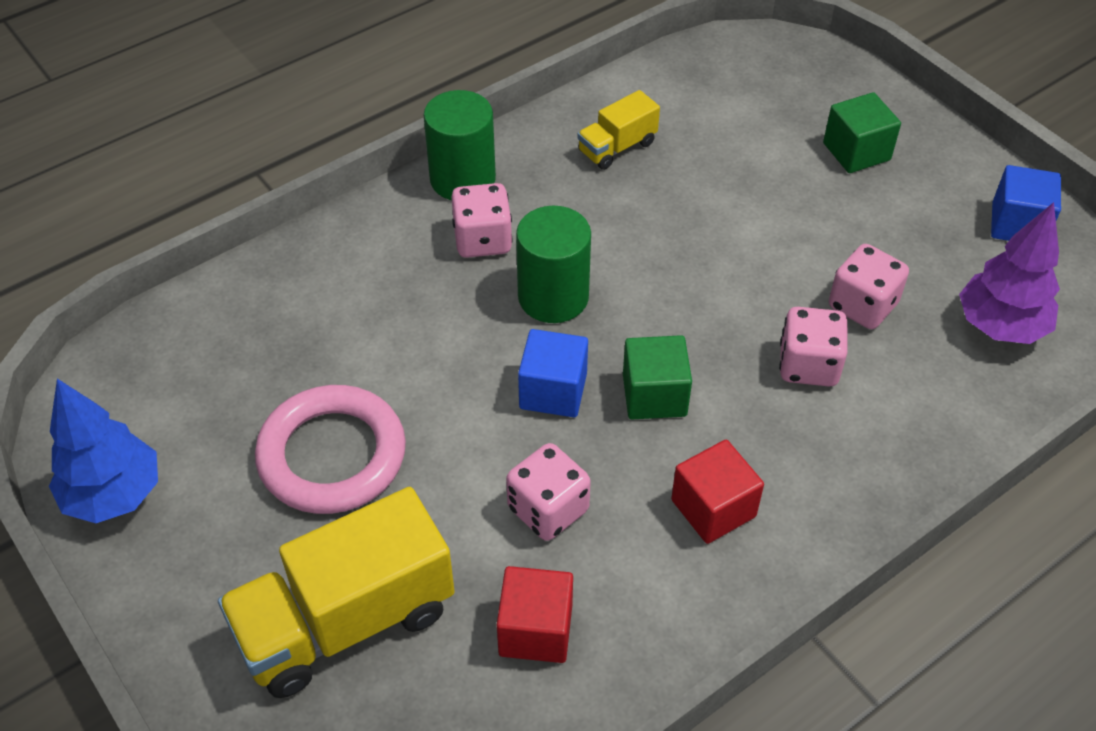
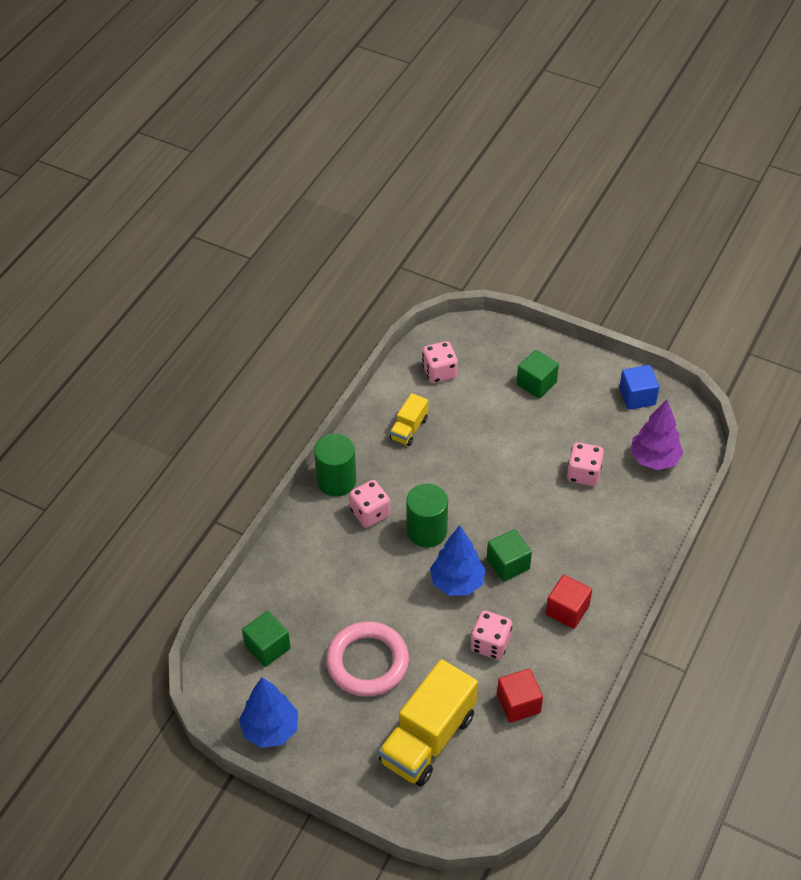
camera: 25 degrees left, 0 degrees up
blue cube [518,329,588,417] -> blue tree [430,525,486,595]
pink dice [779,307,848,387] -> pink dice moved to [422,341,458,383]
none -> green cube [242,611,291,667]

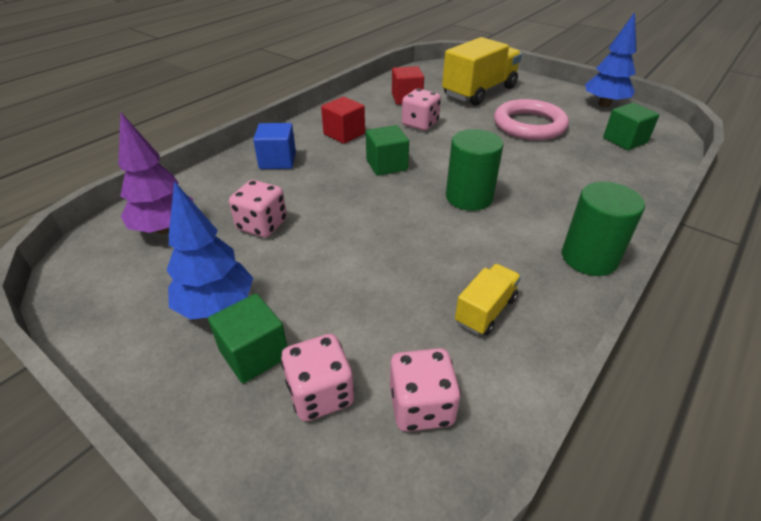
camera: 170 degrees left, 10 degrees down
pink dice [349,480,390,528] -> pink dice moved to [281,334,354,421]
blue tree [430,525,486,595] -> blue tree moved to [166,181,253,320]
blue cube [619,365,659,410] -> blue cube moved to [253,123,296,169]

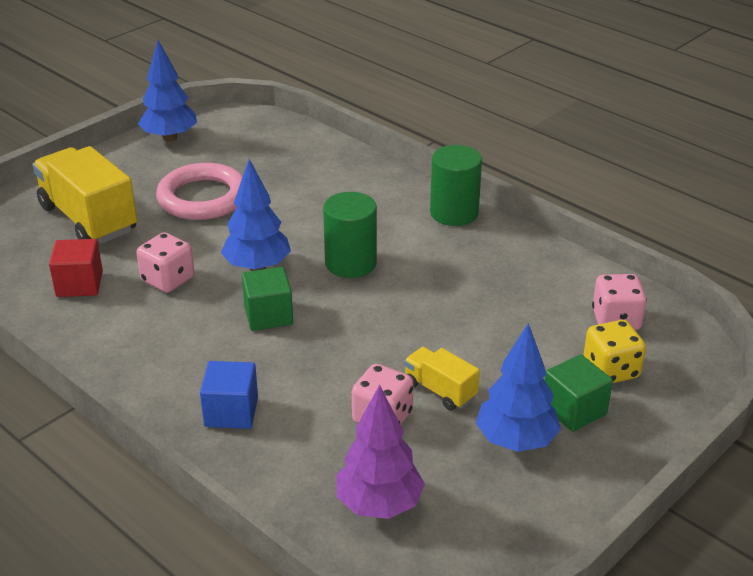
camera: 85 degrees left, 5 degrees down
pink dice [281,334,354,421] -> yellow dice [583,320,646,383]
red cube [321,97,365,144] -> none
yellow truck [455,264,521,335] -> yellow truck moved to [404,347,480,411]
green cube [603,103,659,150] -> none
none -> blue tree [221,159,291,271]

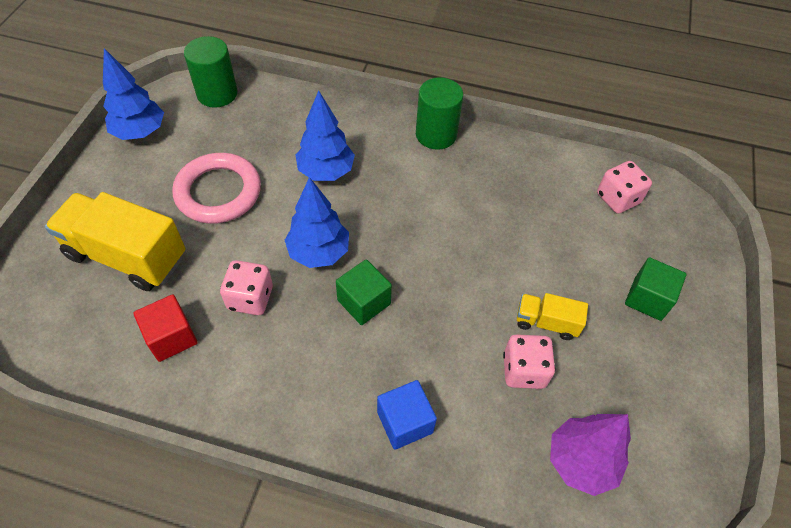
camera: 30 degrees left, 20 degrees up
green cylinder [323,192,377,278] -> green cylinder moved to [184,36,237,108]
blue tree [476,323,561,452] -> blue tree moved to [296,90,355,181]
yellow dice [583,320,646,383] -> none

